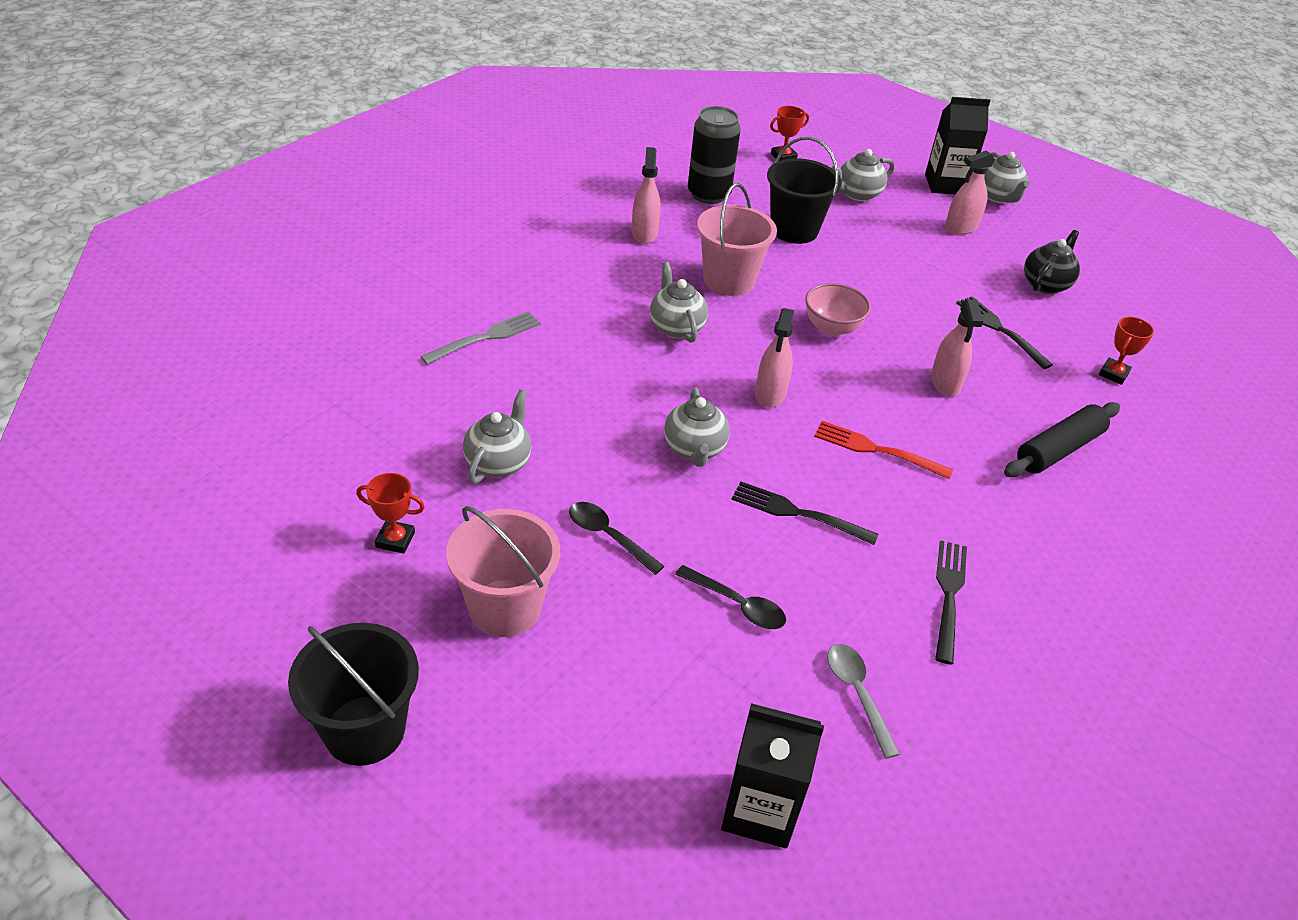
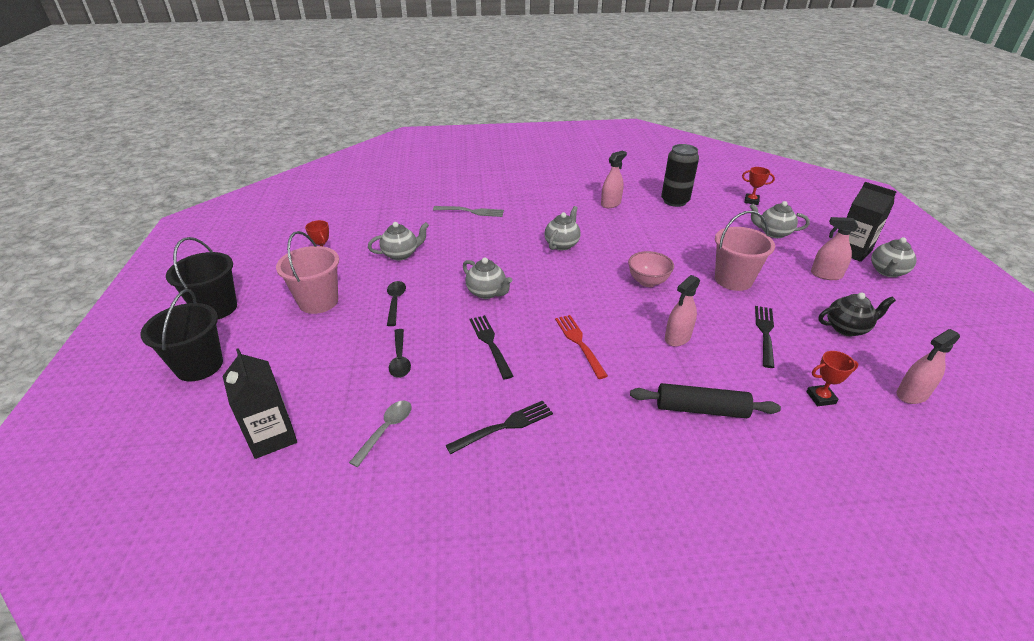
camera: 50 degrees right, 5 degrees down
grey teapot [664,387,730,467] -> grey teapot turned 90 degrees counterclockwise [463,257,512,299]
pink bucket [697,183,777,296] -> pink bucket moved to [715,211,775,291]
pink spray bottle [755,308,794,408] -> pink spray bottle moved to [897,329,960,404]
black bucket [767,137,842,244] -> black bucket moved to [141,289,223,382]

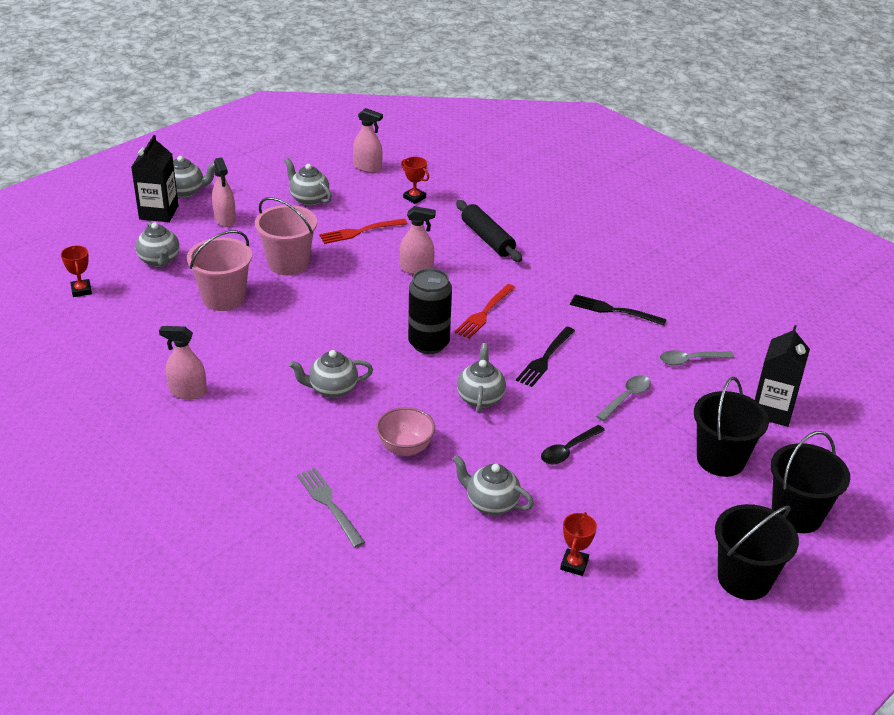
camera: 130 degrees left, 0 degrees up
pink bucket [276,231,339,314] -> pink bucket moved to [187,230,252,311]
black spoon [389,329,411,378] -> grey spoon [596,375,651,421]
pink bowl [628,251,674,287] -> pink bowl moved to [376,407,435,456]
black can [661,144,699,207] -> black can moved to [408,268,452,354]
black fork [755,306,775,368] -> red fork [319,218,408,244]
black teapot [818,292,896,336] -> grey teapot [285,158,332,206]
none -> black bucket [694,377,769,477]

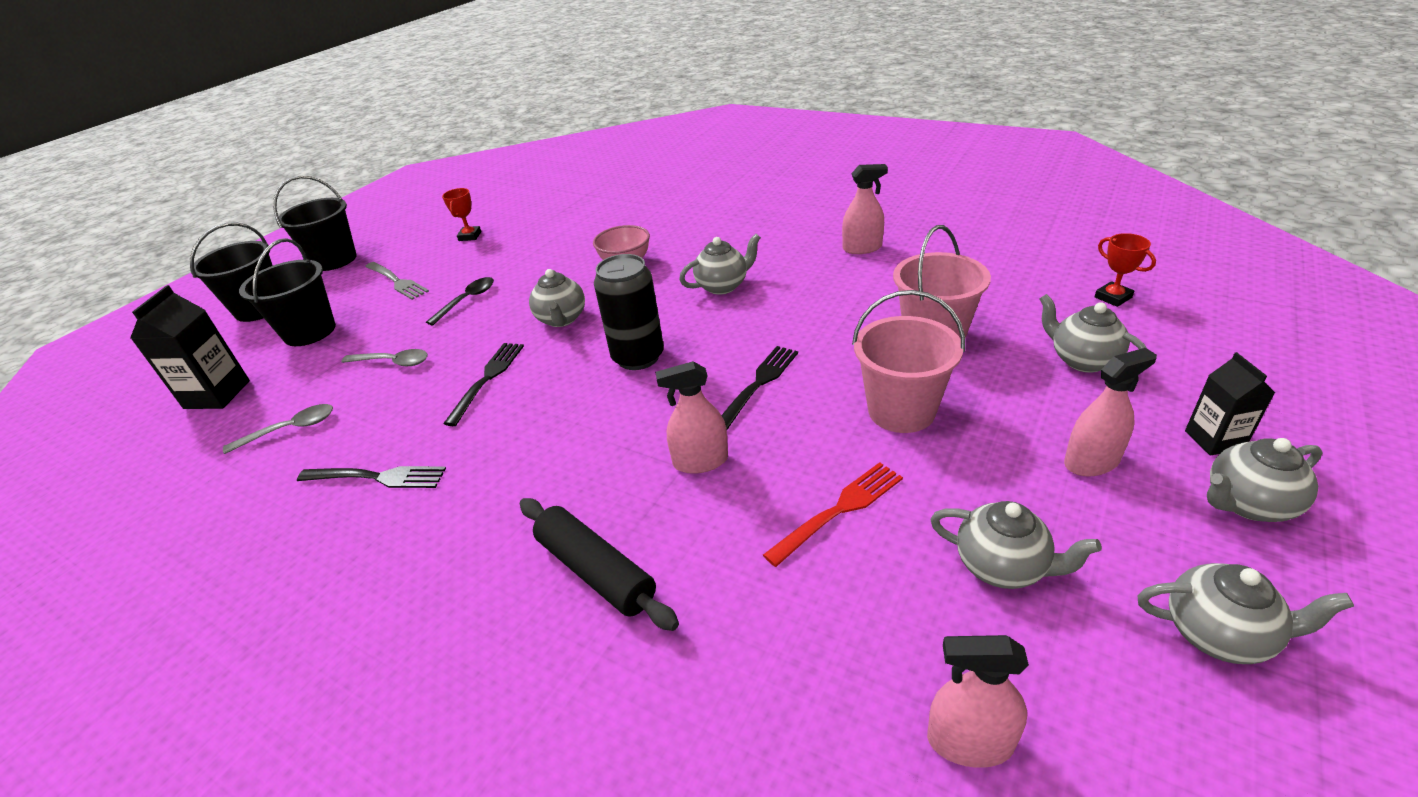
camera: 170 degrees right, 0 degrees up
black carton [131,135,179,222] -> black carton [1185,352,1275,456], size x0.63
pink spray bottle [212,158,236,227] -> pink spray bottle turned 105 degrees clockwise [1064,348,1157,476]
grey fork [297,468,365,548] -> grey fork moved to [365,262,429,300]
red trophy [401,157,429,204] -> none
grey teapot [452,455,534,515] -> grey teapot moved to [1138,563,1354,664]
red fork [454,284,516,339] -> none
grey spoon [596,375,651,421] -> grey spoon turned 105 degrees counterclockwise [342,349,428,366]
none -> black fork [721,346,798,430]

